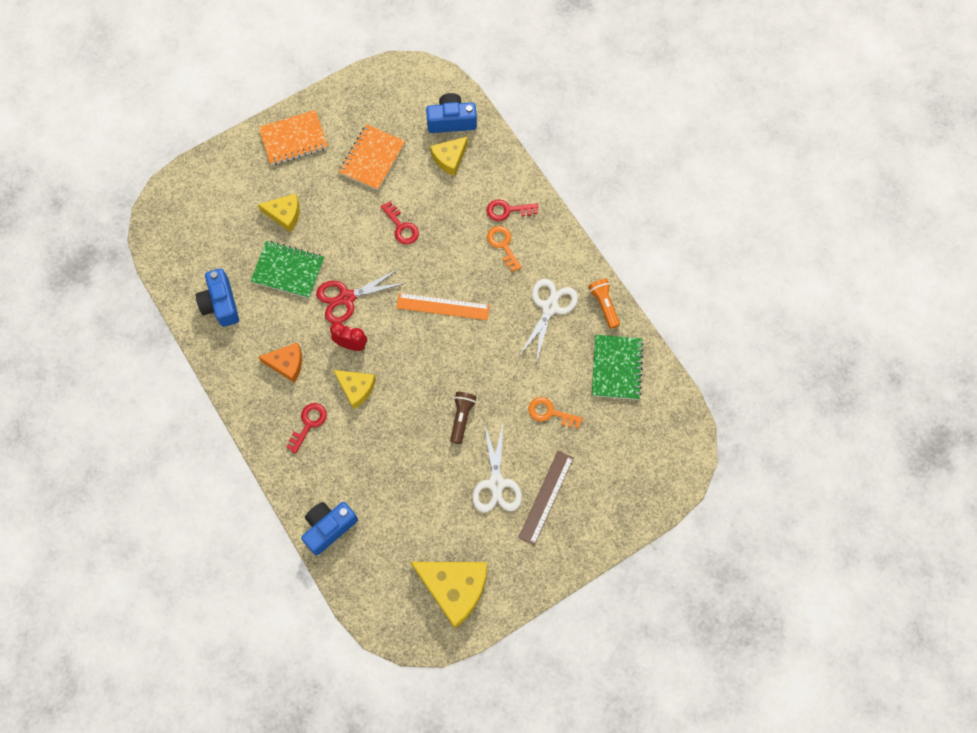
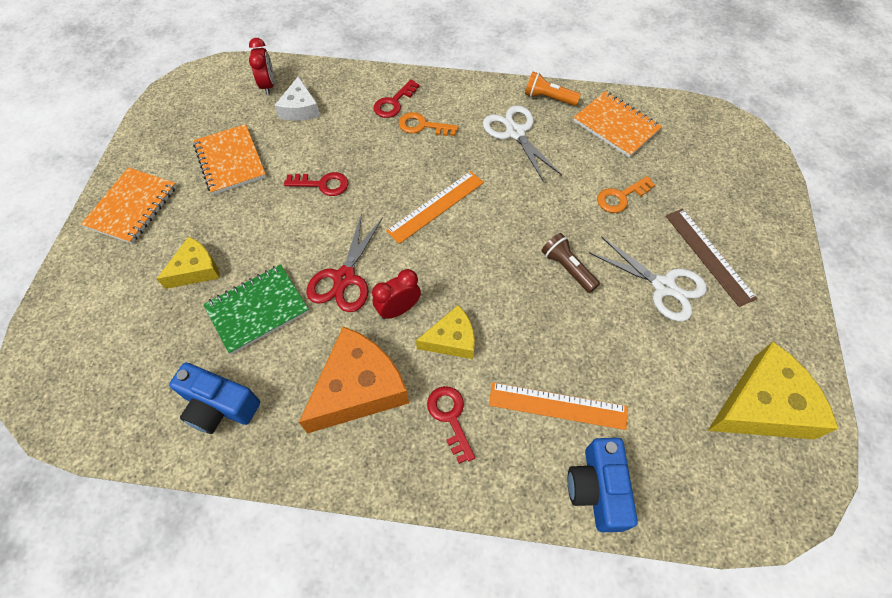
camera: 50 degrees left, 10 degrees down
orange cheese [259,342,302,383] -> orange cheese [299,326,409,434], size x1.72
blue camera [426,93,477,133] -> red clock [249,38,274,95]
yellow cheese [430,136,468,176] -> white cheese [275,76,320,121]
green notebook [592,335,644,400] -> orange notebook [573,91,662,158]
none -> orange ruler [489,382,628,430]

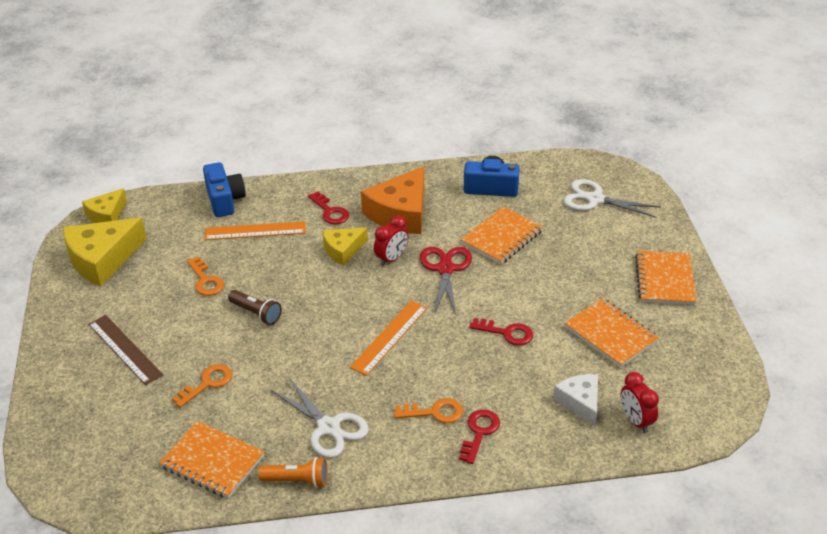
camera: 165 degrees right, 20 degrees down
yellow cheese [157,236,220,289] -> yellow cheese moved to [82,188,127,223]
green notebook [203,264,309,355] -> orange notebook [461,207,543,264]
red key [284,172,348,196] -> red key turned 150 degrees counterclockwise [469,318,533,345]
white scissors [589,236,707,321] -> white scissors moved to [563,179,661,218]
none -> orange key [187,257,224,296]

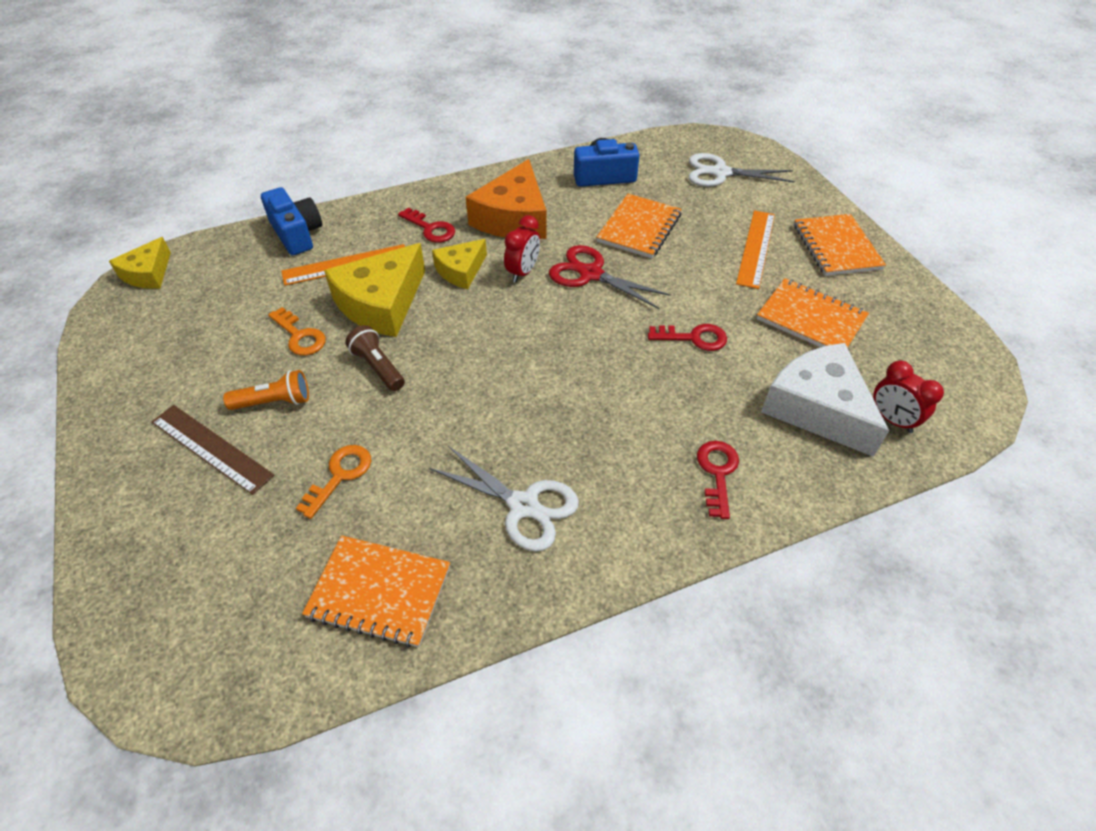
camera: 15 degrees left, 10 degrees up
yellow cheese [63,217,147,286] -> yellow cheese moved to [324,243,425,337]
brown flashlight [228,290,282,325] -> brown flashlight turned 150 degrees counterclockwise [345,325,405,391]
orange flashlight [258,457,327,488] -> orange flashlight moved to [223,370,309,410]
orange ruler [350,301,427,376] -> orange ruler moved to [736,210,775,289]
orange key [394,398,463,423] -> none
red scissors [420,247,472,314] -> red scissors turned 45 degrees counterclockwise [549,245,671,309]
white cheese [553,374,598,426] -> white cheese [761,343,889,457], size x1.72

